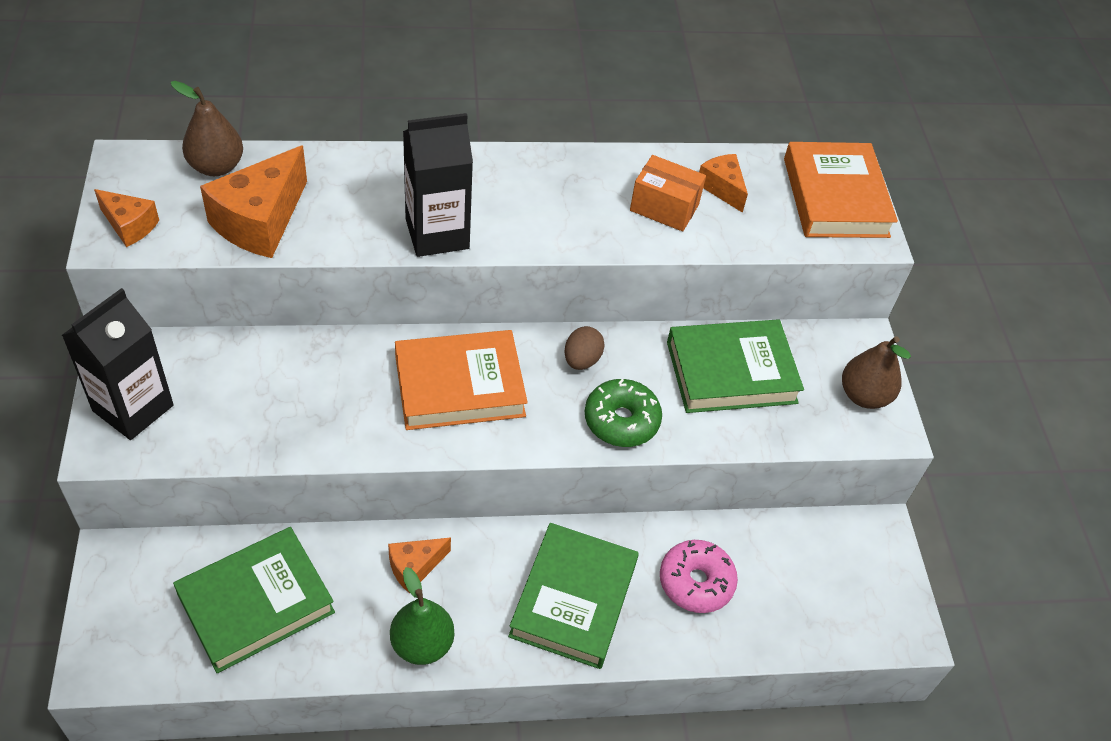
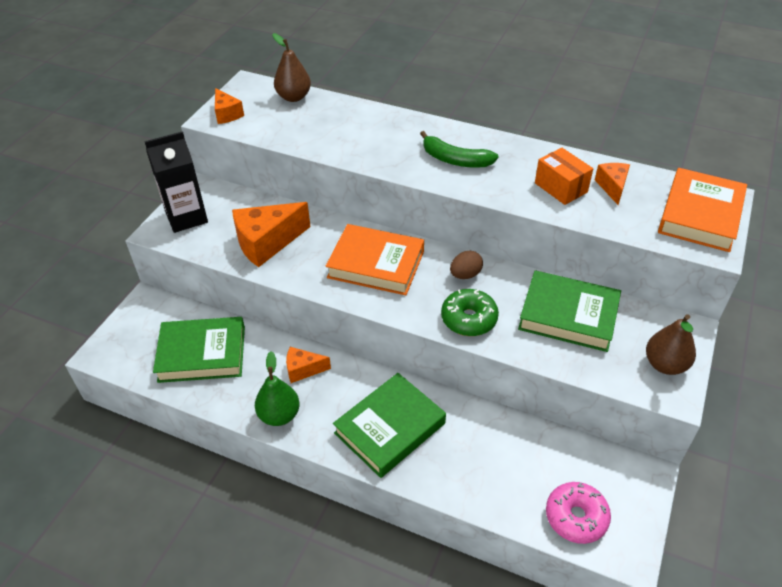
camera: 35 degrees right, 5 degrees down
orange cheese [200,145,307,258] -> orange cheese moved to [232,202,311,267]
black carton [403,113,473,257] -> none
pink donut [660,540,738,613] -> pink donut moved to [546,482,611,544]
none -> green banana [420,131,499,168]

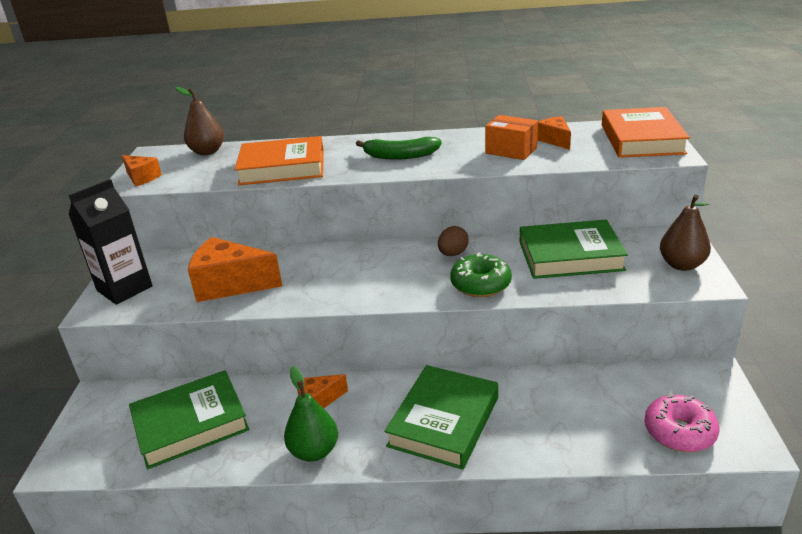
camera: 20 degrees left, 15 degrees down
orange cheese [232,202,311,267] -> orange cheese turned 60 degrees clockwise [188,237,282,302]
orange book [326,224,424,295] -> orange book moved to [234,136,324,185]

